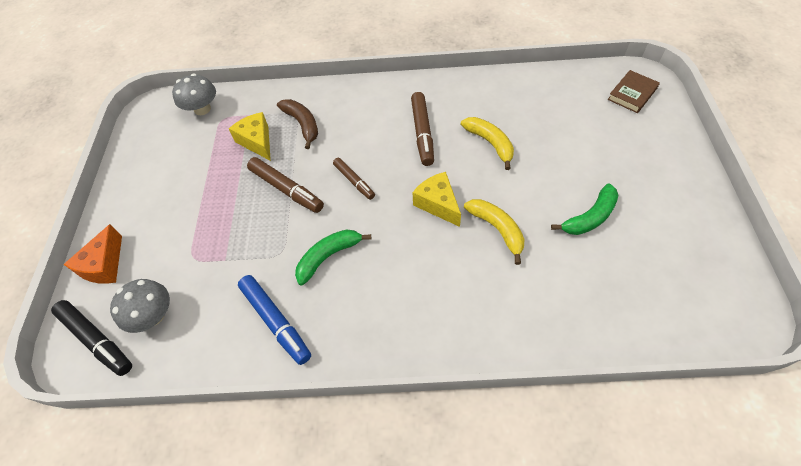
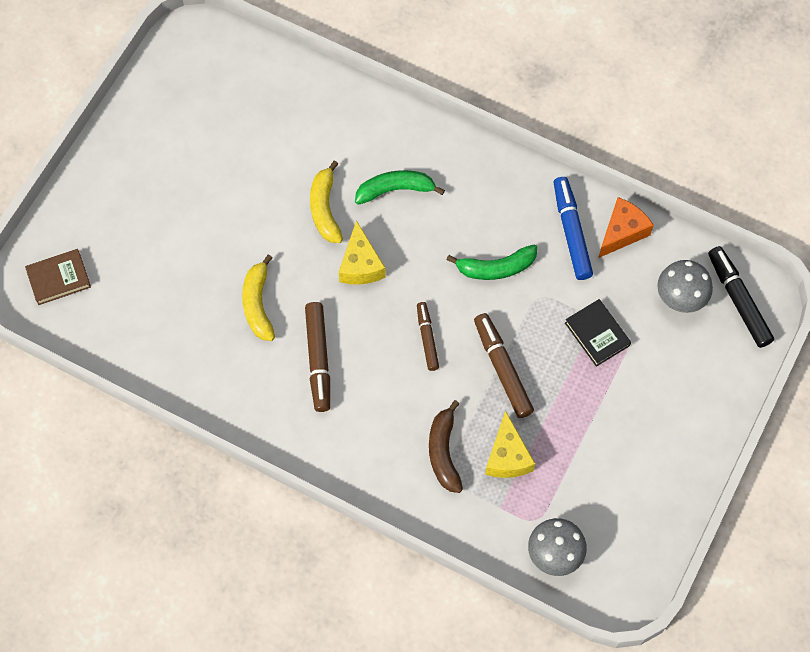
camera: 155 degrees left, 10 degrees up
orange cheese [63,224,122,284] -> orange cheese moved to [598,197,654,258]
brown marker [411,92,434,166] -> brown marker turned 150 degrees clockwise [305,302,330,412]
green banana [551,183,618,235] -> green banana moved to [355,170,445,205]
none -> black book [565,299,631,367]

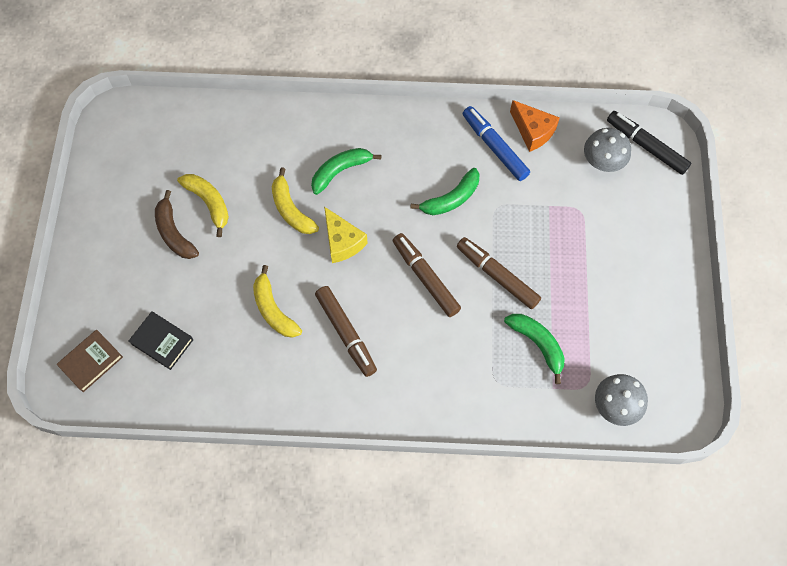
camera: 25 degrees left, 0 degrees up
brown marker [417,302,439,371] -> brown marker [392,233,461,317], size x1.57
brown banana [429,400,463,493] -> brown banana moved to [155,190,199,259]
yellow cheese [485,411,535,478] -> green banana [504,314,565,384]
black book [565,299,631,367] -> black book moved to [128,311,193,370]
orange cheese [598,197,654,258] -> orange cheese turned 120 degrees clockwise [510,100,560,152]
none -> yellow banana [177,174,229,237]

